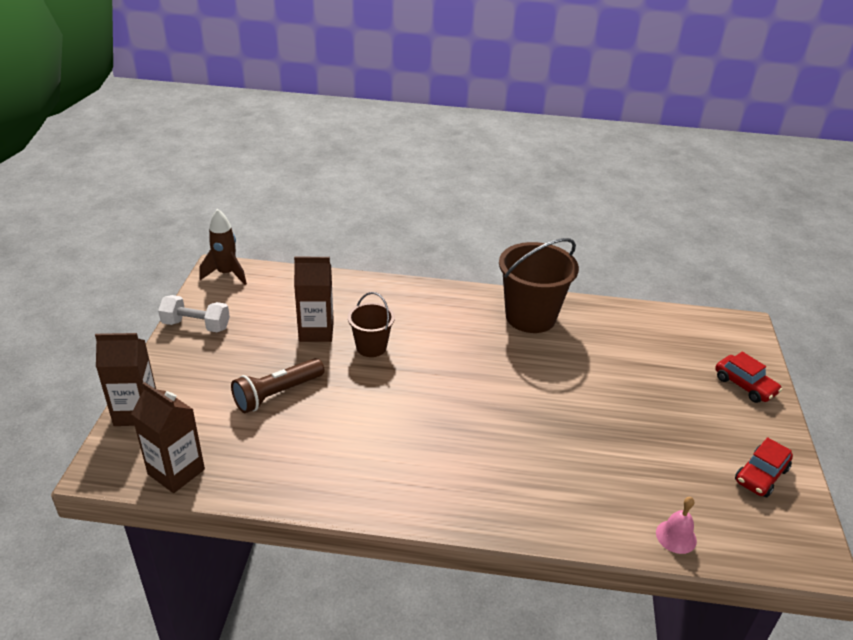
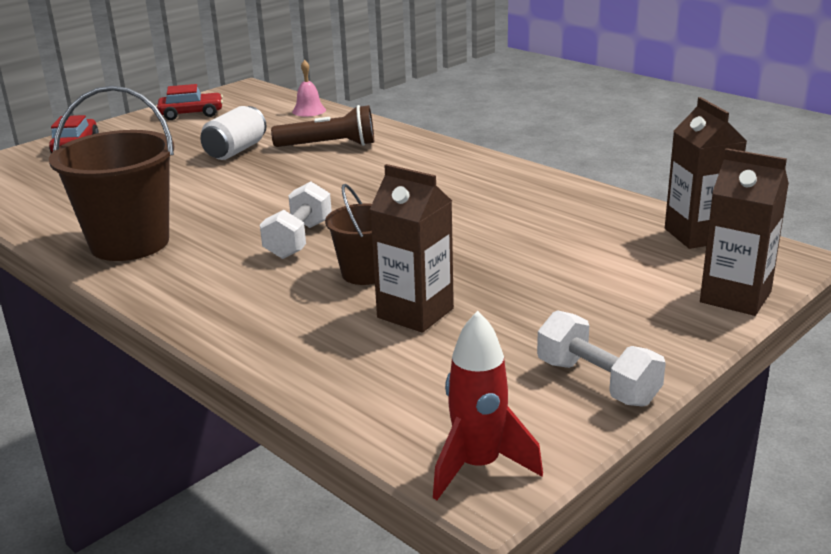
camera: 140 degrees left, 10 degrees down
brown rocket [199,208,247,285] -> red rocket [433,311,543,500]
brown flashlight [231,358,324,413] -> brown flashlight moved to [271,105,374,147]
none -> white can [200,106,266,160]
none -> white dumbbell [260,181,332,259]

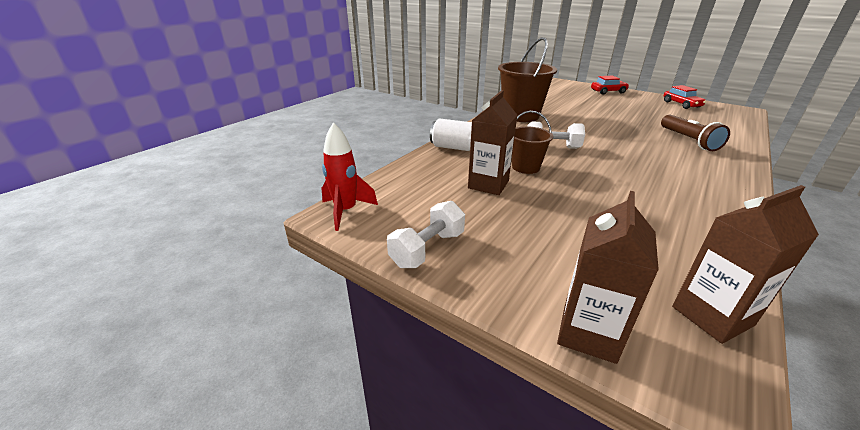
camera: 80 degrees right, 5 degrees up
white can [200,106,266,160] -> white can moved to [430,118,472,151]
pink bell [292,60,326,117] -> none

